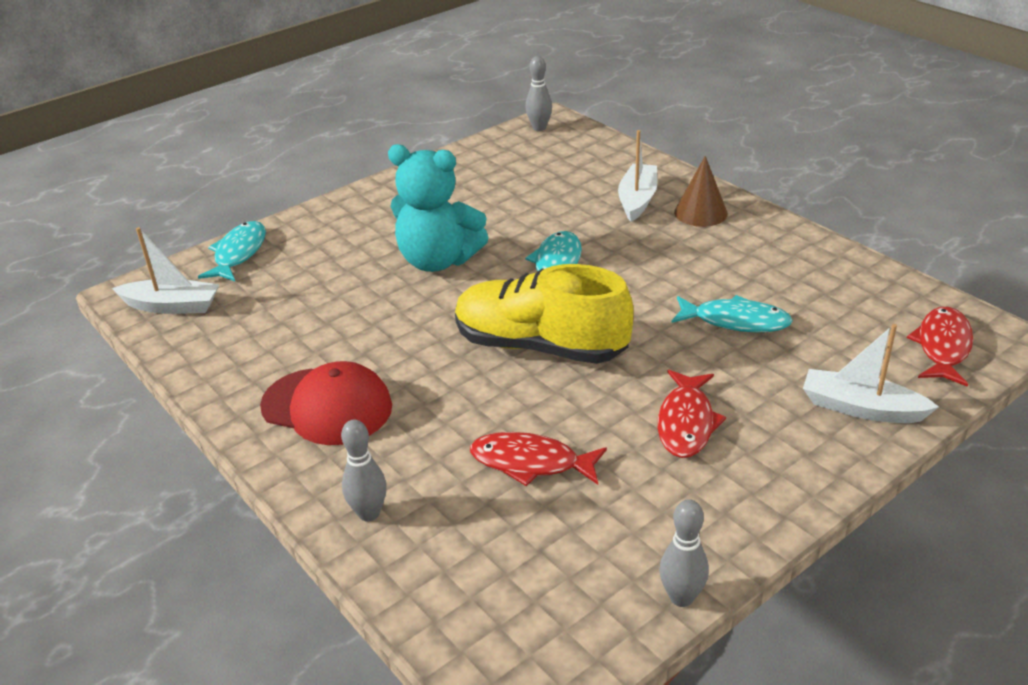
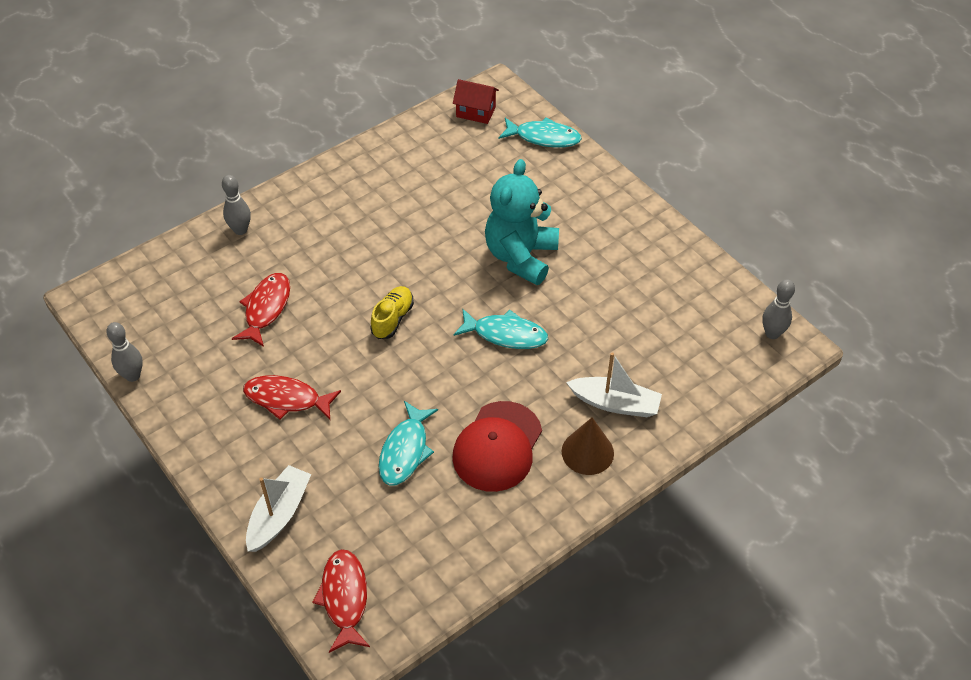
camera: 90 degrees right, 15 degrees up
white boat [112,227,220,314] -> red house [453,79,499,124]
red cap [260,361,392,445] -> red cap moved to [452,401,542,492]
yellow shoe [455,264,633,364] -> yellow shoe [370,286,414,339], size x0.48
red fish [907,307,973,387] -> red fish turned 120 degrees counterclockwise [312,549,370,653]

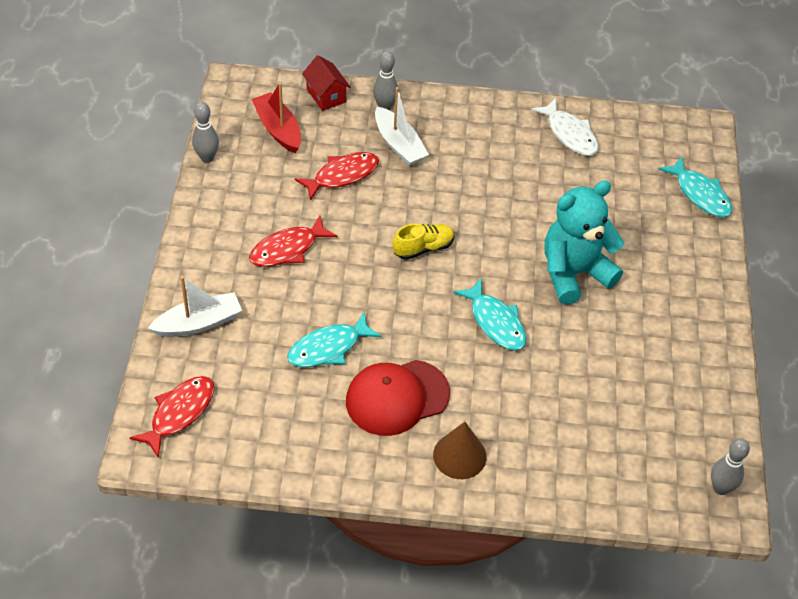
camera: 40 degrees right, 0 degrees up
red fish [243,375,341,420] -> red fish turned 90 degrees counterclockwise [249,215,338,267]
red house [453,79,499,124] -> red house moved to [302,56,350,111]
white boat [566,352,662,417] -> white boat moved to [375,87,429,166]
none -> red boat [252,83,301,153]
none -> white fish [531,98,598,156]

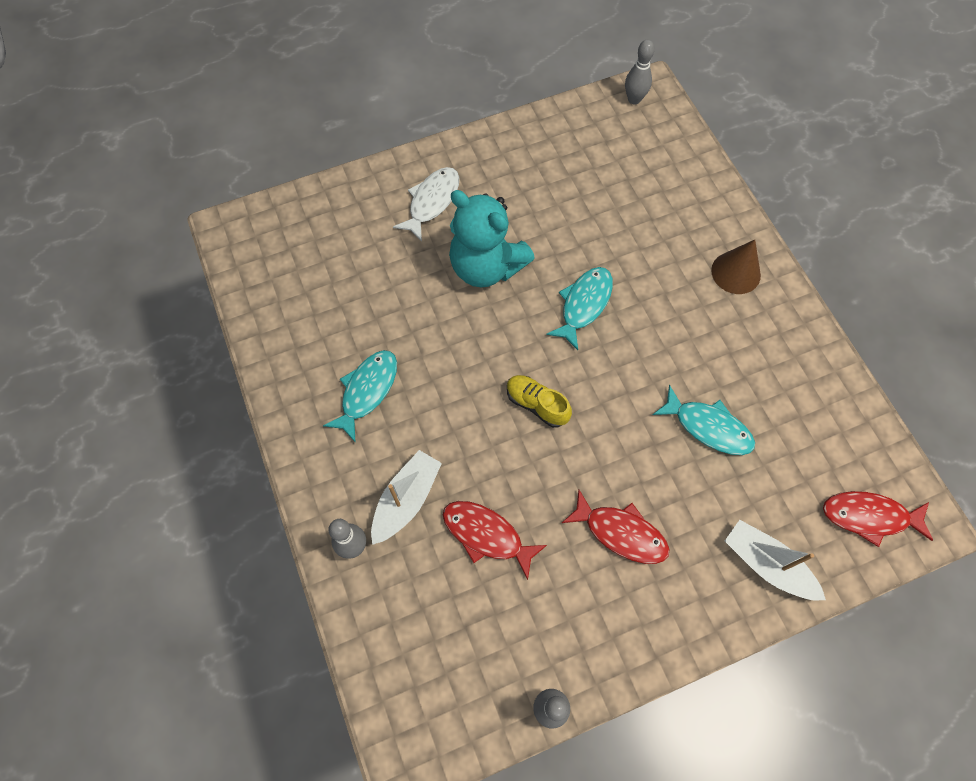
camera: 115 degrees left, 15 degrees up
red boat [252,83,301,153] -> none
red house [302,56,350,111] -> none
red cap [346,360,450,436] -> none
white fish [531,98,598,156] -> white fish moved to [393,167,459,242]
turquoise fish [658,157,732,217] -> turquoise fish moved to [323,350,397,442]

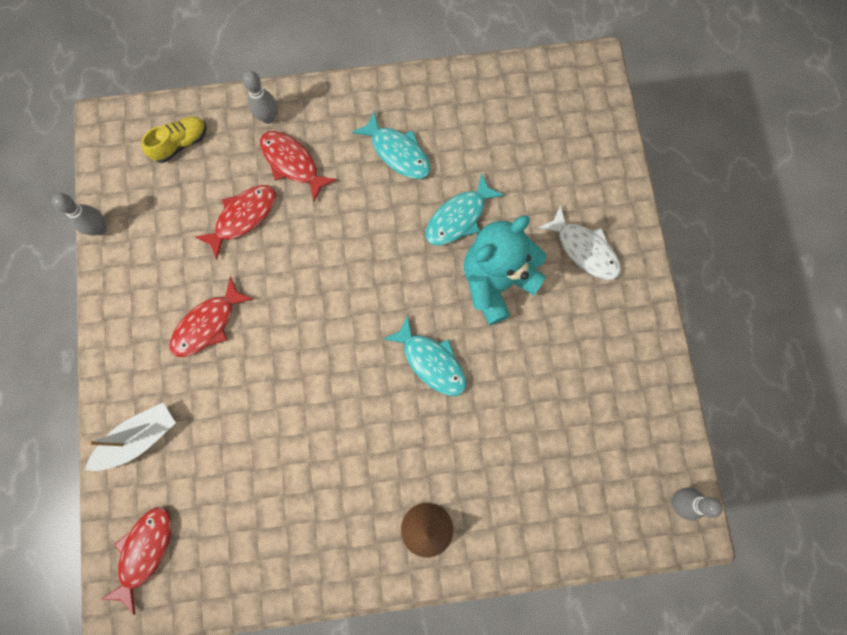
camera: 105 degrees right, 10 degrees up
white boat [371,450,442,545] -> red fish [260,131,337,202]
yellow shoe [507,375,572,428] -> yellow shoe moved to [141,117,207,163]
turquoise fish [653,385,755,455] -> turquoise fish moved to [426,173,505,245]

